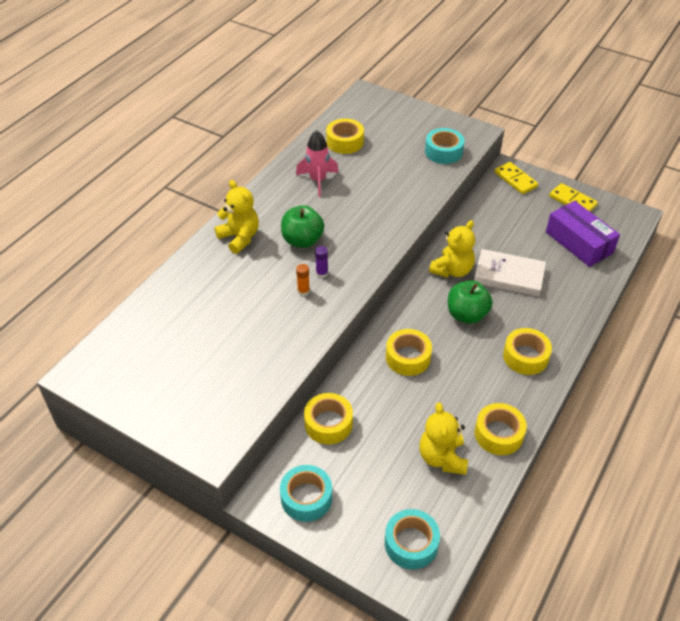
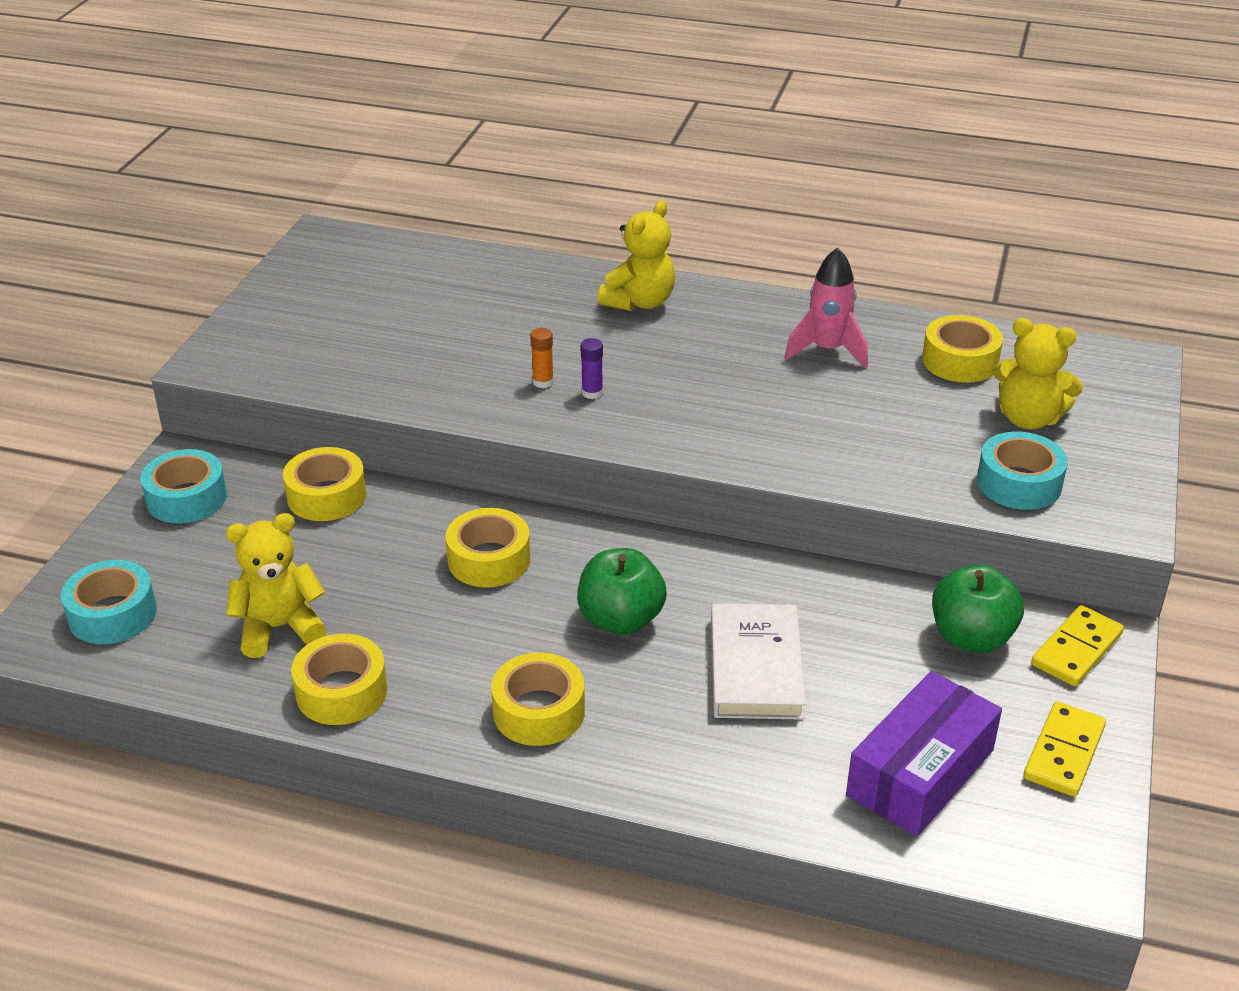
camera: 75 degrees right, 10 degrees down
green apple [281,205,324,248] -> green apple moved to [932,565,1024,653]
yellow teddy bear [429,220,475,278] -> yellow teddy bear moved to [993,318,1083,429]

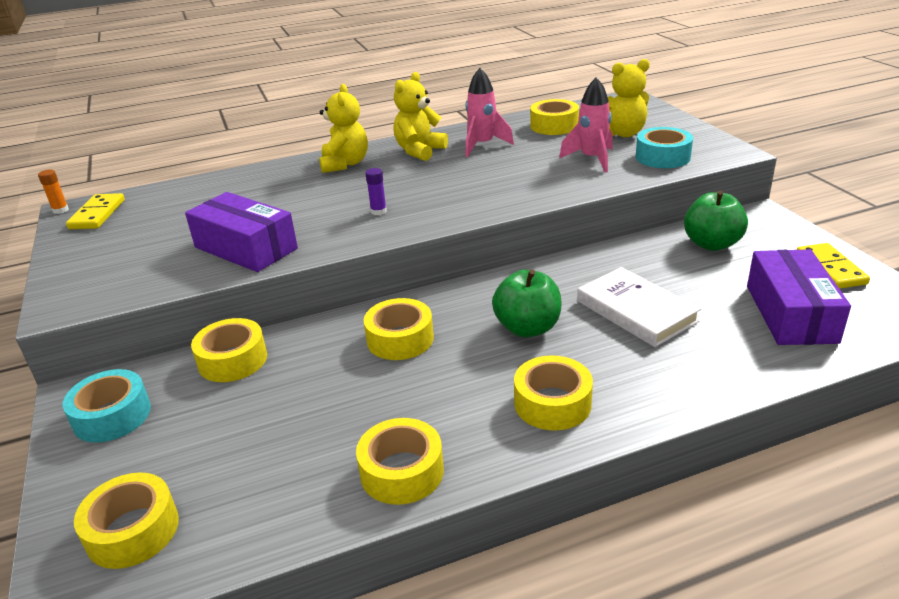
camera: 35 degrees left, 5 degrees down
turquoise tape [61,560,157,644] -> yellow tape [74,472,179,569]
yellow teddy bear [226,513,327,658] -> yellow teddy bear moved to [394,72,448,161]
orange glue stick [530,328,554,388] -> orange glue stick moved to [38,169,69,214]
yellow domino [1031,605,1124,686] -> yellow domino moved to [66,193,125,229]
none -> purple box [185,192,298,272]
none -> pink rocket [559,77,613,172]

